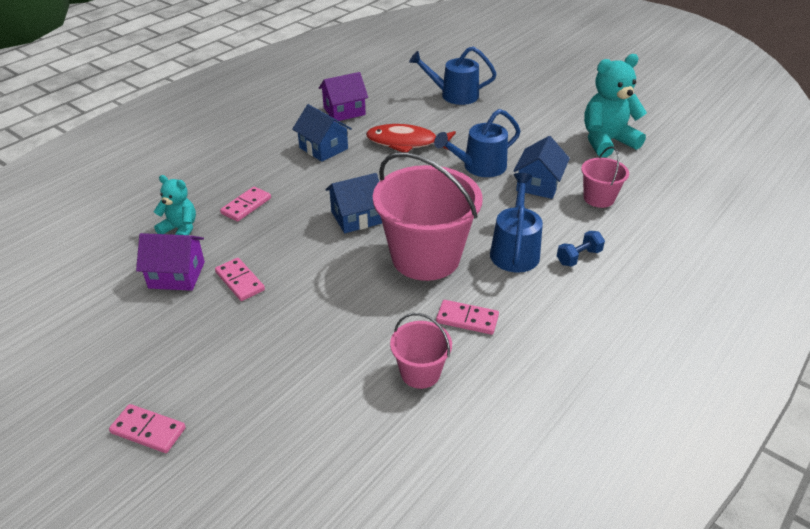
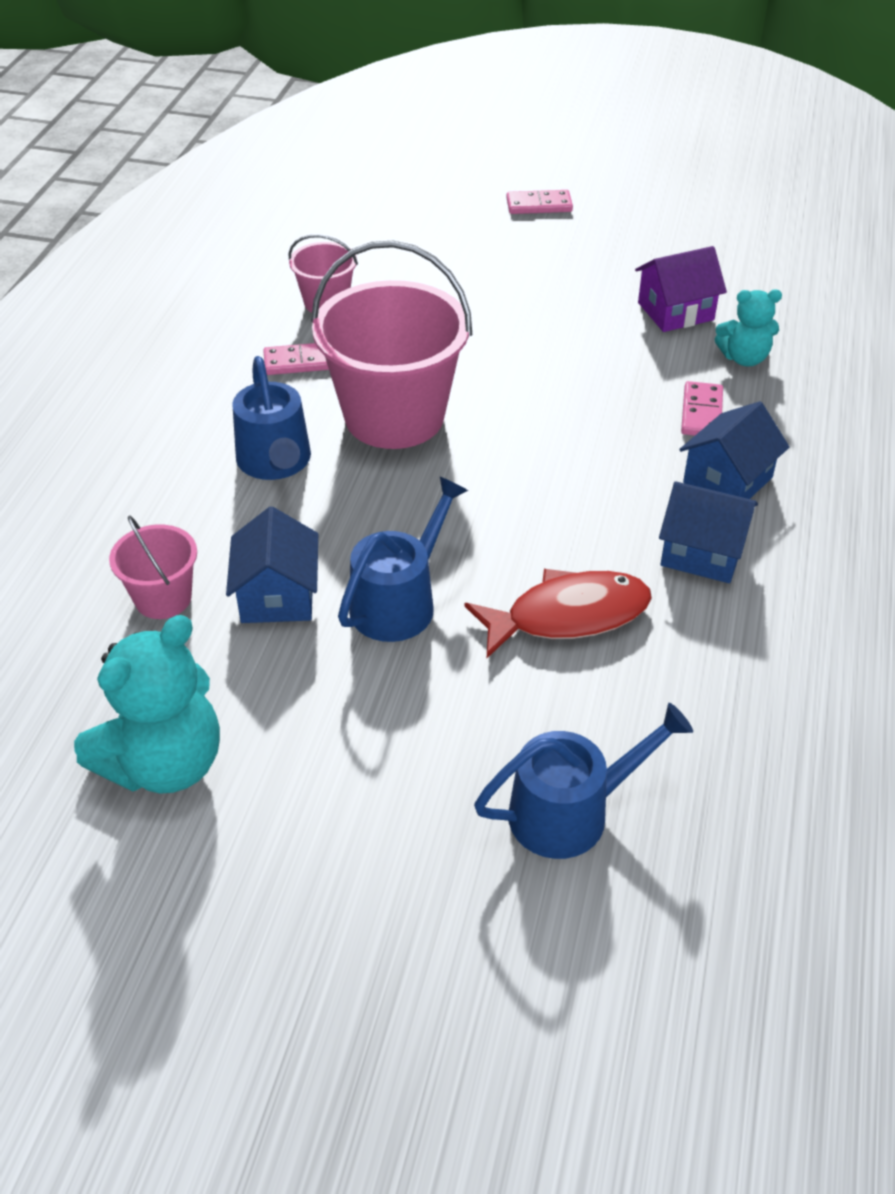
camera: 155 degrees right, 5 degrees up
pink domino [215,258,265,301] -> none
purple house [319,72,368,121] -> none
blue house [325,173,382,233] -> blue house moved to [679,401,789,499]
blue dumbbell [557,231,605,267] -> none

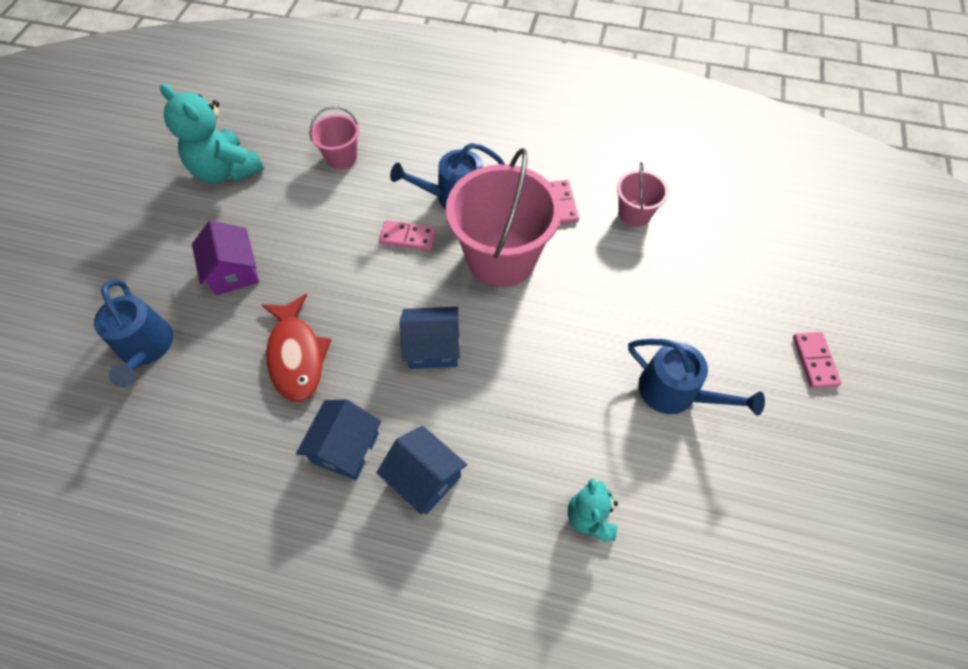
camera: 90 degrees right, 15 degrees up
blue house [226,506,318,623] -> blue house moved to [400,307,460,369]
blue watering can [338,477,468,642] -> blue watering can moved to [628,339,765,416]
purple house [635,246,727,332] -> purple house moved to [192,220,259,295]
pink domino [681,381,723,436] -> pink domino moved to [379,220,436,251]

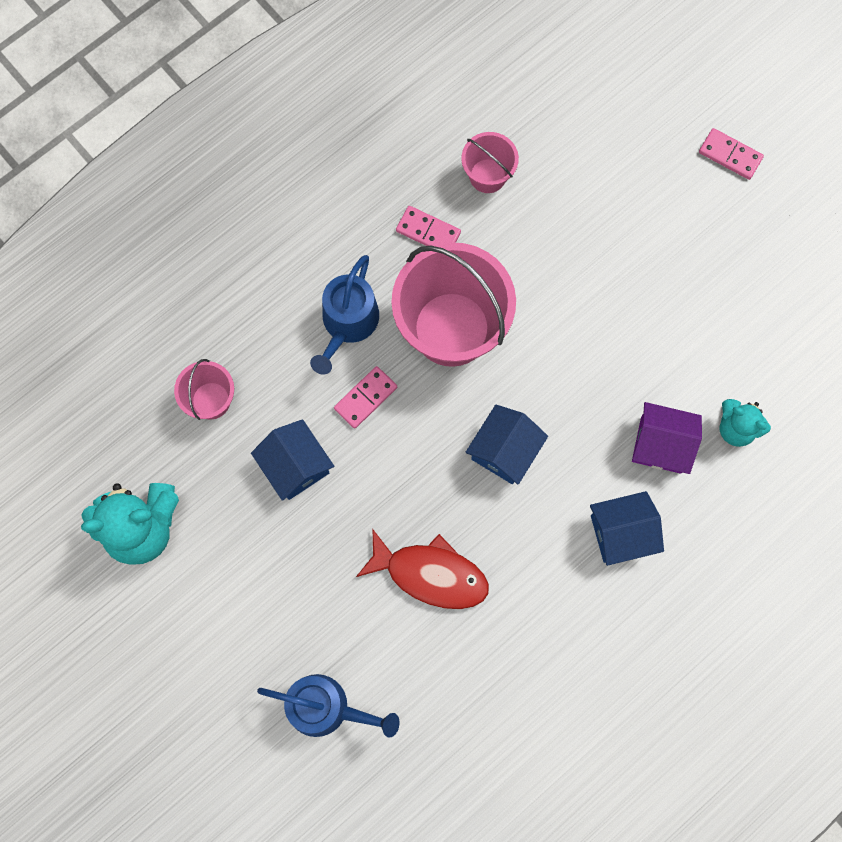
camera: 55 degrees left, 15 degrees up
purple house [192,220,259,295] -> purple house moved to [632,402,702,474]
blue house [296,399,381,480] -> blue house moved to [251,419,334,501]
blue watering can [628,339,765,416] -> none

